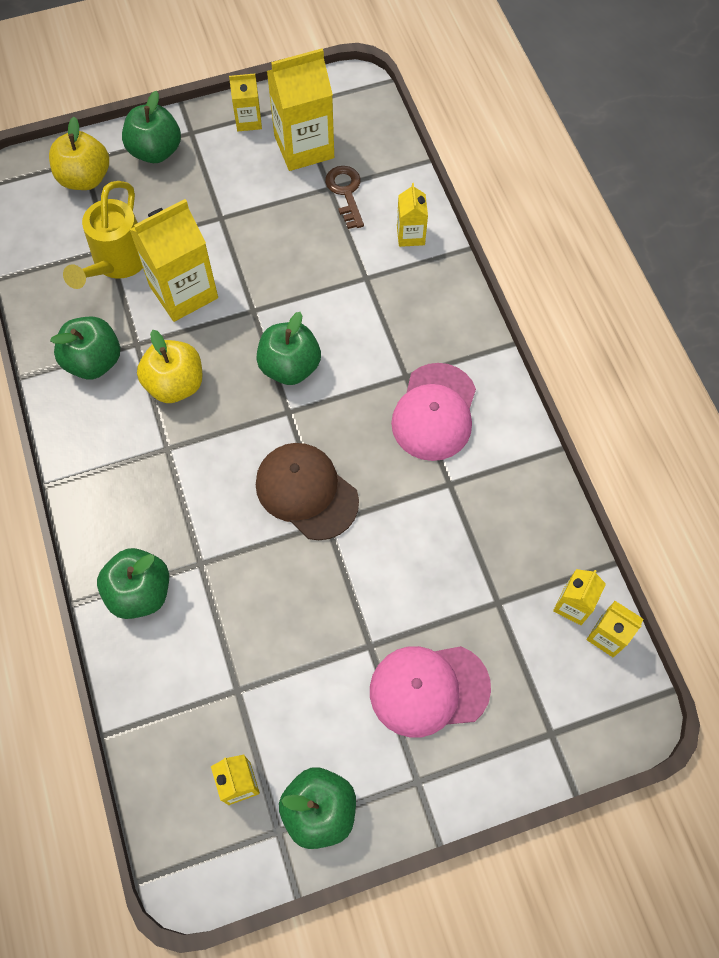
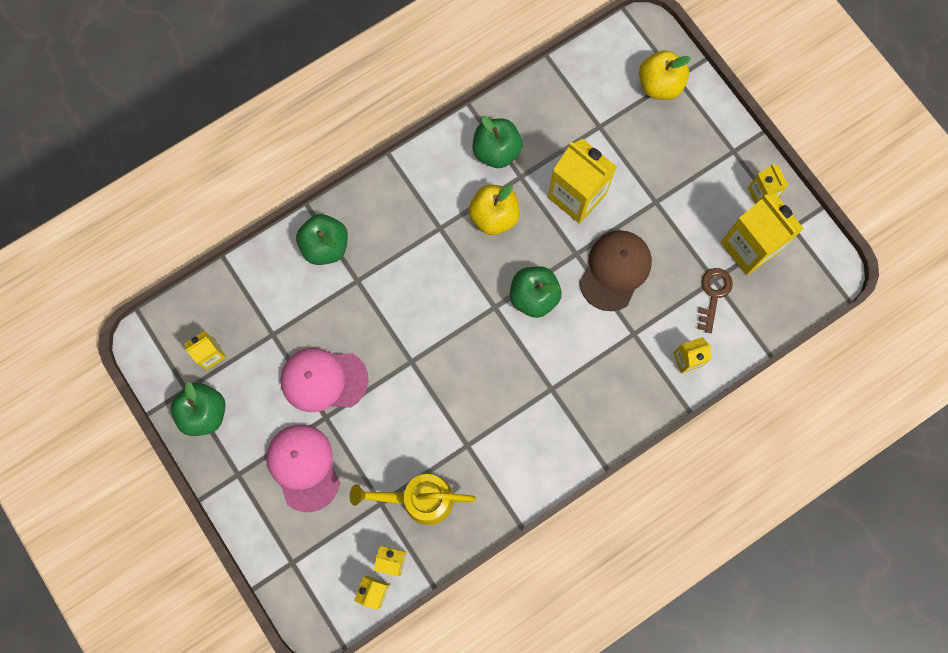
camera: 75 degrees right, 10 degrees up
yellow watering can [63,181,143,289] -> yellow watering can moved to [350,474,476,525]
green apple [122,91,181,163] -> none
brown cap [256,443,359,540] -> brown cap moved to [579,230,652,311]
brown key [325,166,364,229] -> brown key turned 45 degrees counterclockwise [698,268,733,333]
pink cap [391,363,476,461] -> pink cap moved to [280,348,368,412]

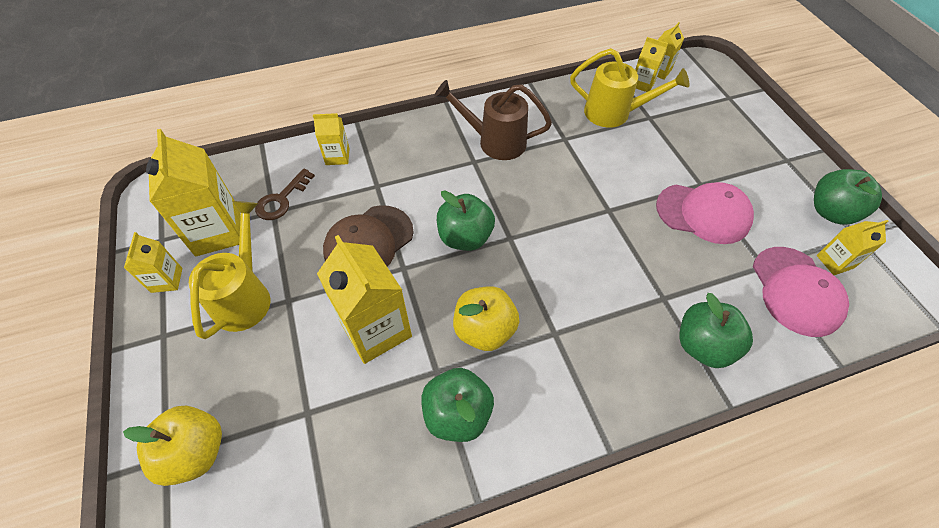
camera: 165 degrees left, 20 degrees down
pink cap [266,425,340,512] -> pink cap moved to [753,247,849,337]
none -> yellow watering can [189,201,270,339]
none -> brown watering can [434,80,552,160]

